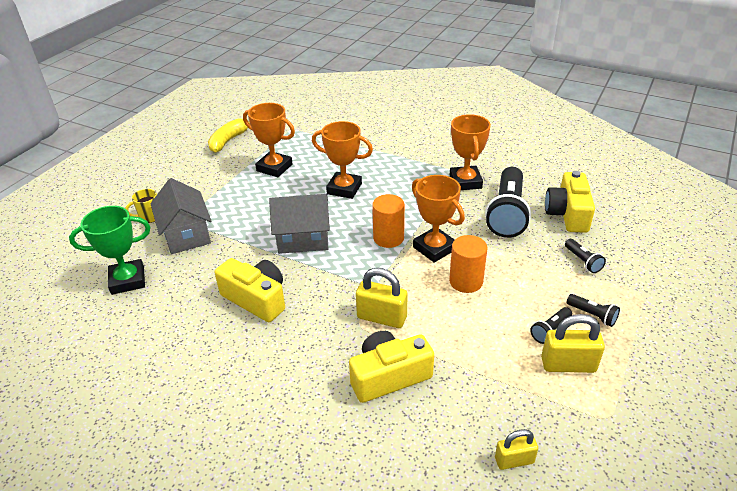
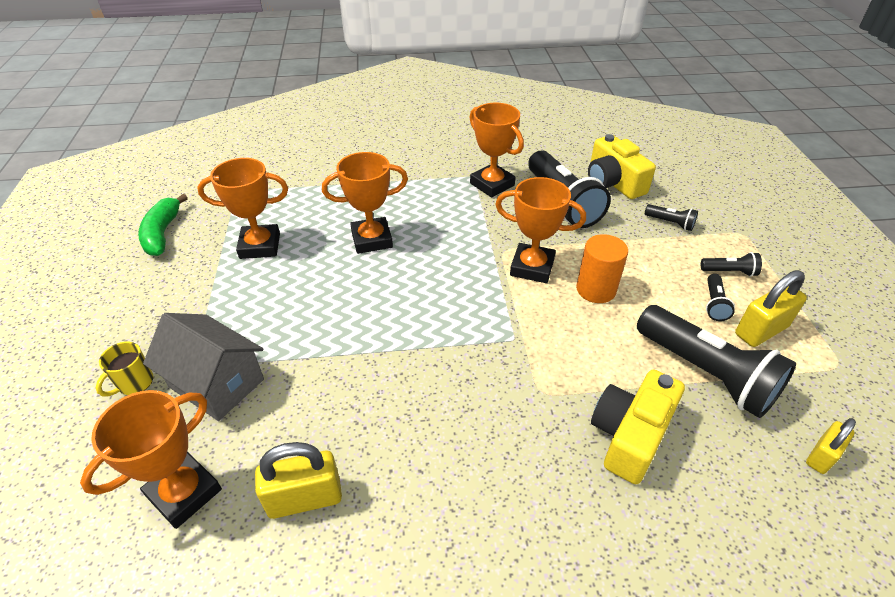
camera: 35 degrees left, 5 degrees up
green trophy [69,206,150,295] -> orange trophy [80,390,222,529]
yellow banana [208,119,250,153] -> green banana [138,194,188,256]
yellow camera [215,258,285,322] -> none
grey house [269,194,330,254] -> none
yellow padlock [356,268,408,328] -> yellow padlock moved to [255,442,342,519]
orange cylinder [372,194,405,248] -> none
none -> black flashlight [637,305,796,418]

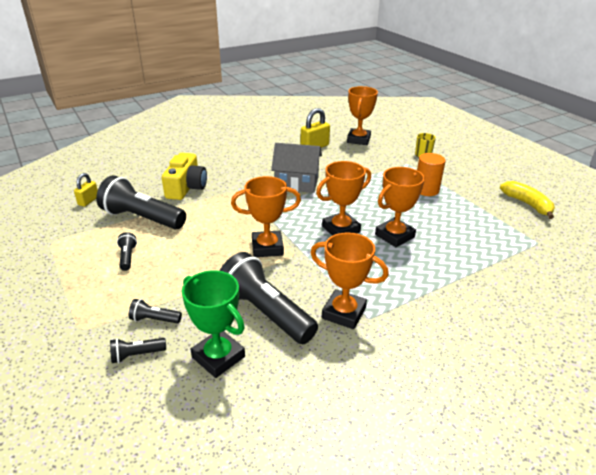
camera: 155 degrees right, 10 degrees down
green banana [138,194,188,256] -> yellow banana [500,181,555,219]
grey house [143,313,264,421] -> grey house moved to [271,143,322,193]
orange trophy [197,158,288,259] -> orange trophy moved to [316,161,371,236]
orange cylinder [576,234,628,303] -> orange cylinder moved to [417,153,446,196]
yellow camera [588,134,656,199] -> green trophy [182,270,245,378]
black flashlight [701,252,762,277] -> black flashlight moved to [110,338,166,363]
yellow padlock [735,270,807,347] -> none

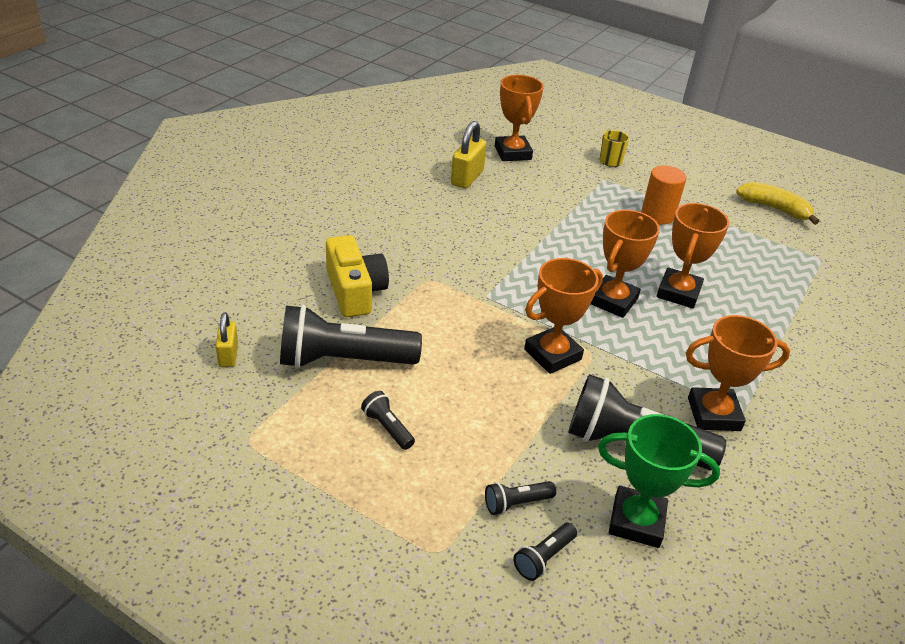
camera: 30 degrees left, 5 degrees up
grey house [271,143,322,193] -> none

